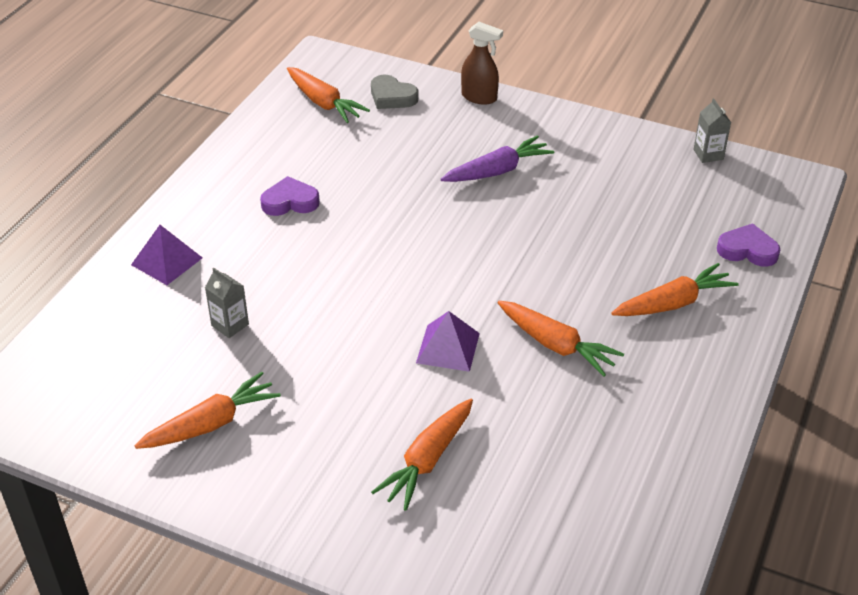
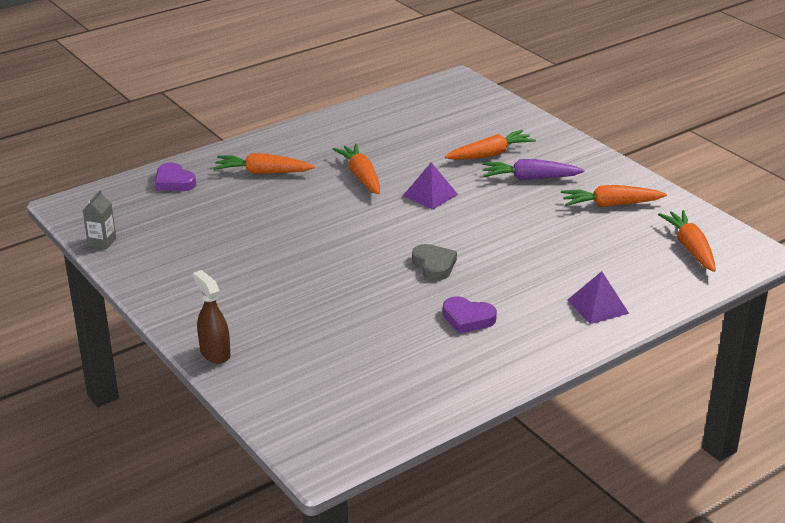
camera: 150 degrees left, 10 degrees down
grey carton [205,268,249,338] -> none
orange carrot [287,67,370,123] -> orange carrot moved to [658,210,716,272]
grey heart [371,75,418,109] -> grey heart moved to [412,244,457,281]
purple carrot [441,135,555,182] -> purple carrot moved to [482,159,585,180]

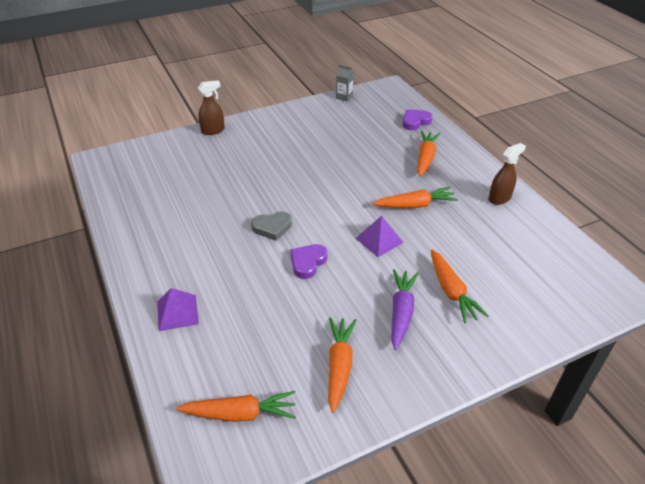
camera: 100 degrees right, 10 degrees up
purple heart [443,296,497,334] -> purple heart moved to [290,244,327,279]
none -> brown spray bottle [488,143,526,205]

